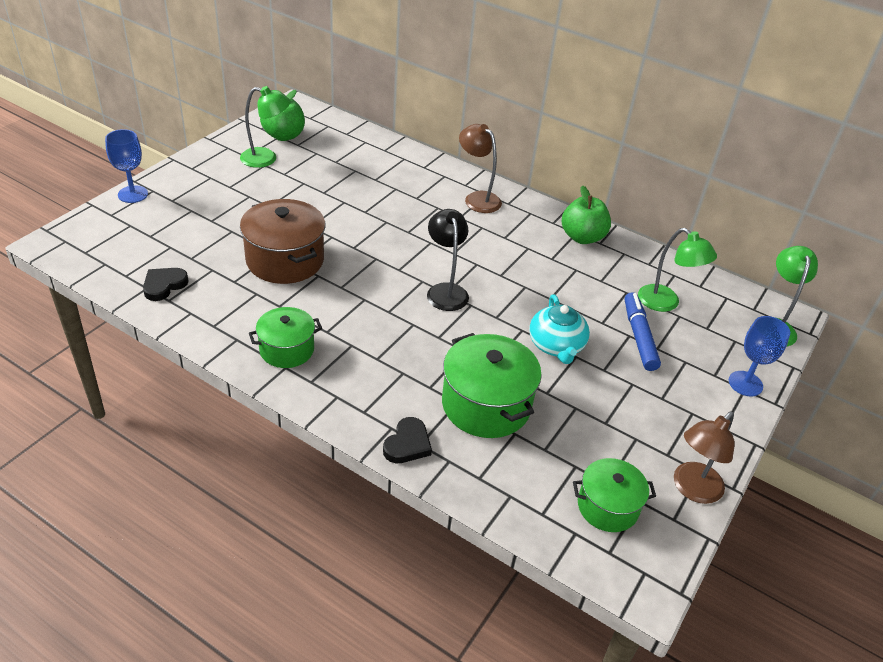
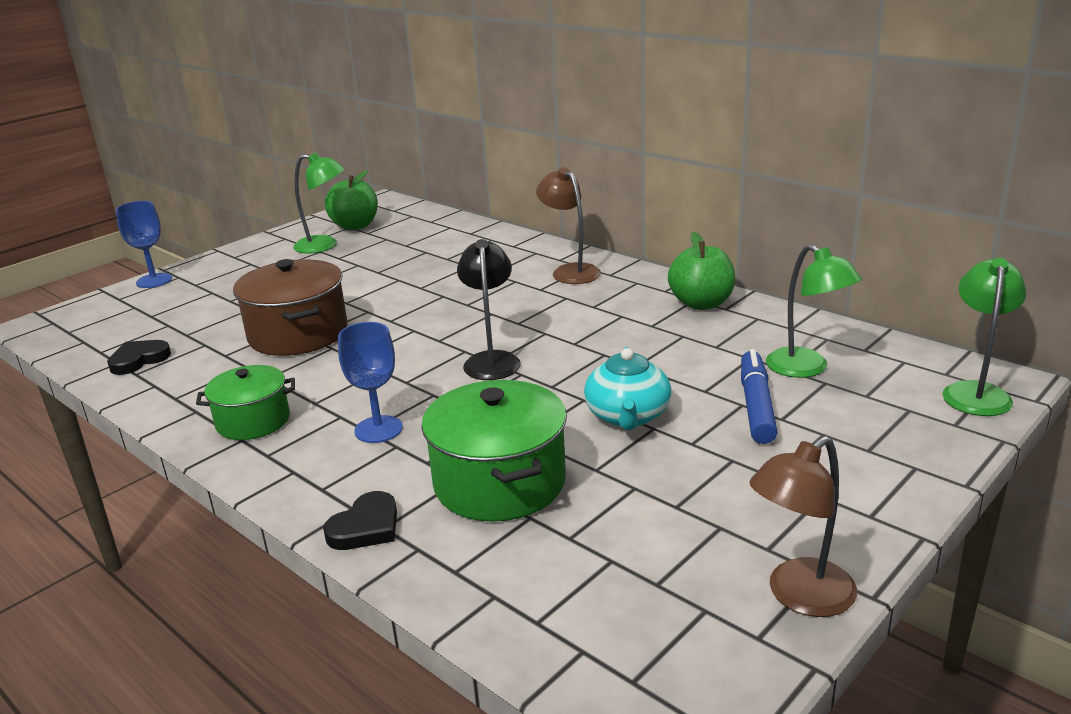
camera: 15 degrees right, 15 degrees down
green pot [573,458,656,532] -> none
blue goblet [729,316,790,396] -> blue goblet moved to [338,322,403,443]

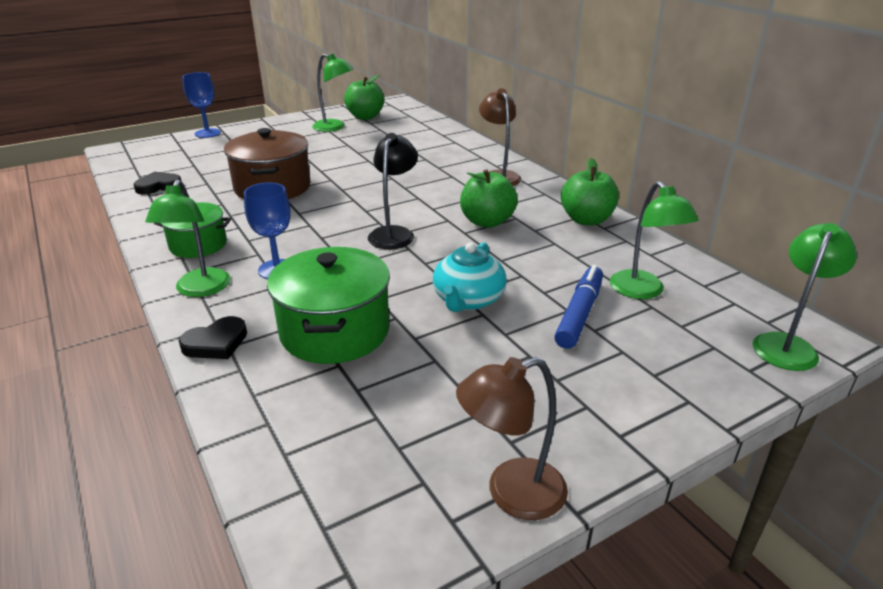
camera: 15 degrees right, 5 degrees up
none -> green lamp [145,179,231,297]
none -> green apple [460,169,518,228]

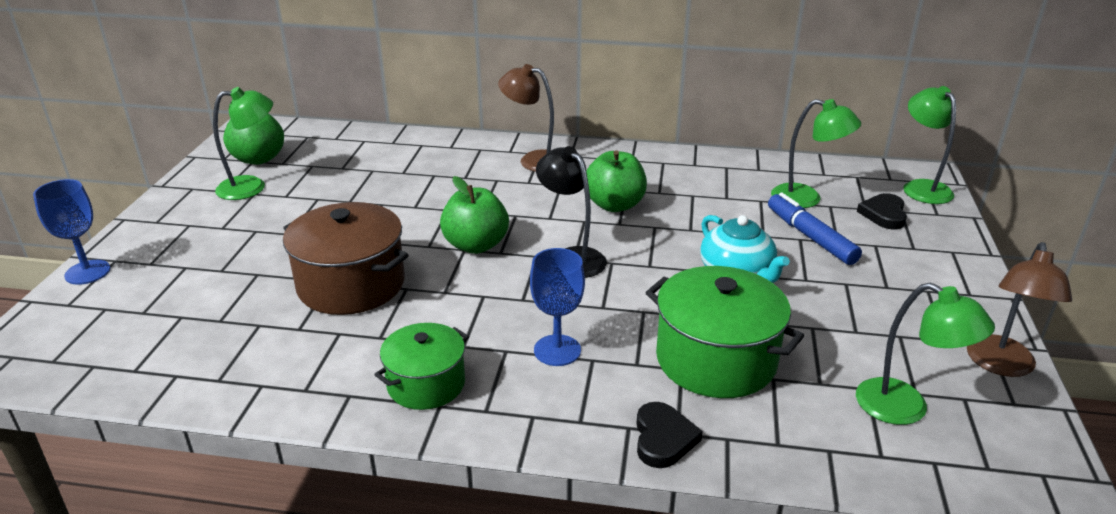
camera: 50 degrees left, 0 degrees up
black heart [133,172,181,195] -> black heart moved to [857,193,907,229]
green lamp [145,179,231,297] -> green lamp moved to [856,282,995,425]
green apple [561,158,619,226] -> green apple moved to [440,176,509,254]

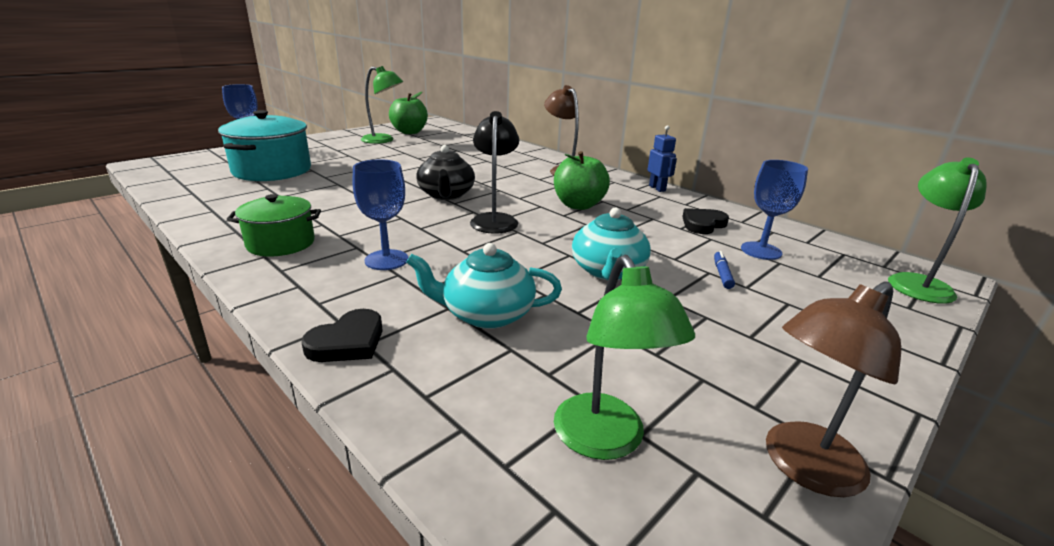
camera: 35 degrees right, 5 degrees down
brown pot [283,202,409,315] -> none
green apple [440,176,509,254] -> black teapot [416,145,475,200]
green pot [645,266,804,398] -> turquoise teapot [406,243,562,329]
blue marker [768,193,862,265] -> blue marker [714,251,735,289], size x0.49
green lamp [771,99,861,208] -> blue goblet [741,160,808,260]
black heart [857,193,907,229] -> black heart moved to [682,208,729,234]
none -> turquoise pot [218,110,311,181]
none -> blue robot [647,125,677,192]

